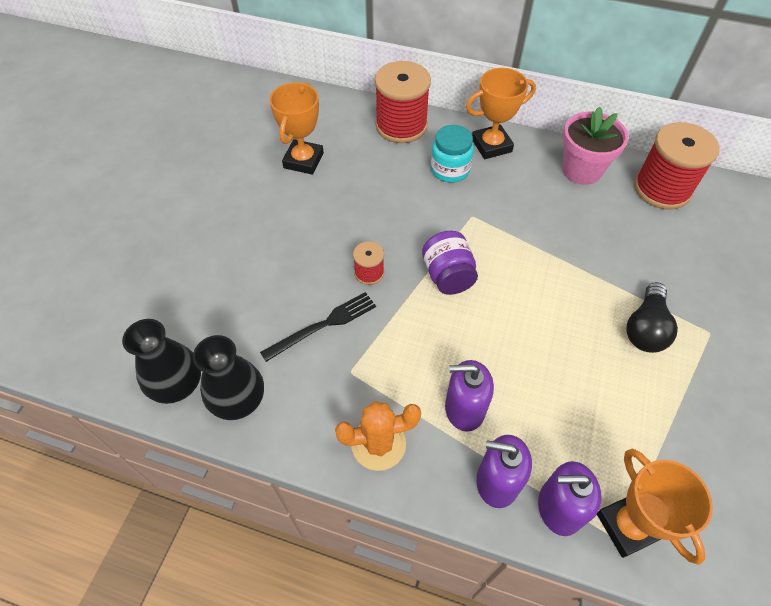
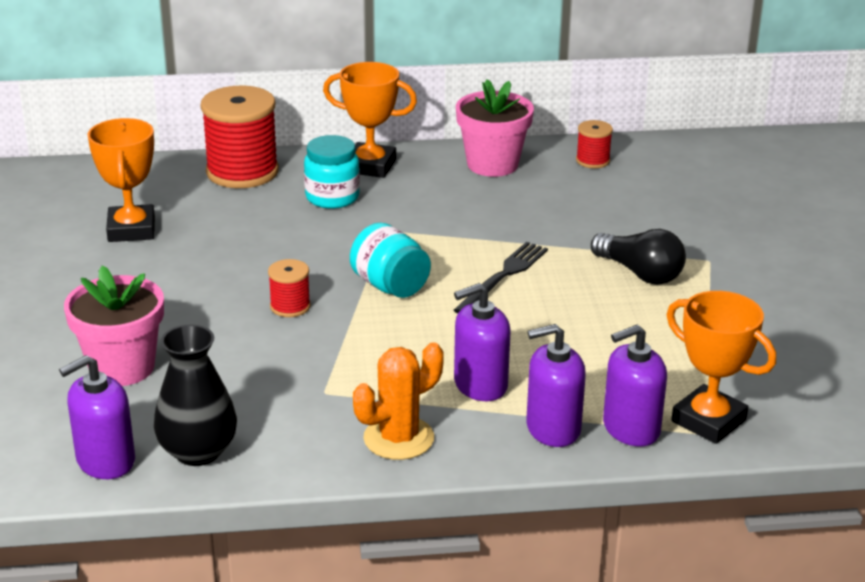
camera: 25 degrees left, 25 degrees down
black vase [122,319,201,404] -> purple soap dispenser [59,355,135,479]
black fork [260,292,376,362] -> black fork moved to [454,242,548,314]
purple jar [422,231,478,295] -> turquoise jar [350,223,431,298]
orange trophy [466,68,536,159] -> orange trophy turned 60 degrees clockwise [323,62,417,178]
black light bulb [626,282,678,353] -> black light bulb turned 45 degrees counterclockwise [591,229,686,285]
red spool [634,122,720,210] -> red spool [576,120,613,168], size x0.48
none -> pink flower pot [64,266,164,386]

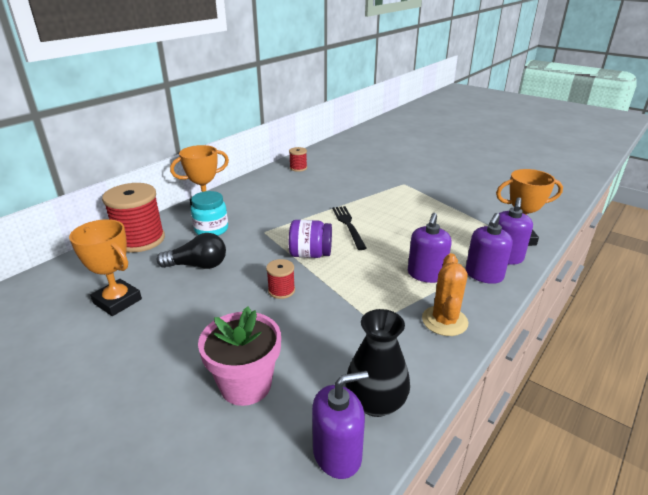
camera: 45 degrees left, 0 degrees up
purple soap dispenser [59,355,135,479] -> purple soap dispenser turned 120 degrees counterclockwise [312,371,369,479]
turquoise jar [350,223,431,298] -> purple jar [289,220,332,258]
pink flower pot [456,79,534,177] -> none
black light bulb [591,229,686,285] -> black light bulb moved to [157,233,226,269]

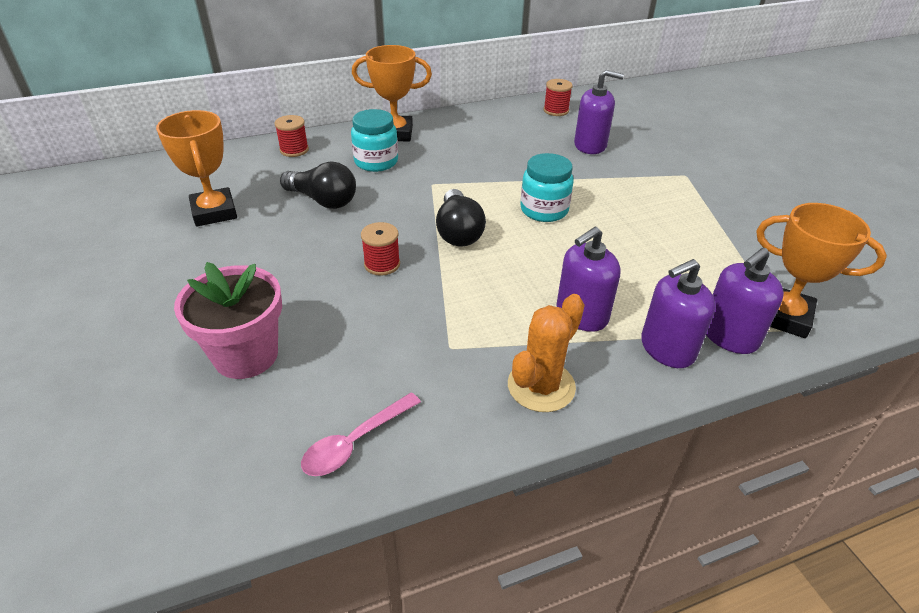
camera: 30 degrees right, 10 degrees up
red spool [102,183,165,252] -> red spool [274,115,309,157], size x0.48
purple jar [289,220,332,258] -> black light bulb [436,189,486,247]
purple soap dispenser [312,371,369,479] -> purple soap dispenser moved to [574,70,624,154]
black fork [332,206,367,250] -> turquoise jar [520,153,574,222]
black vase [345,309,410,417] -> pink spoon [301,393,421,476]

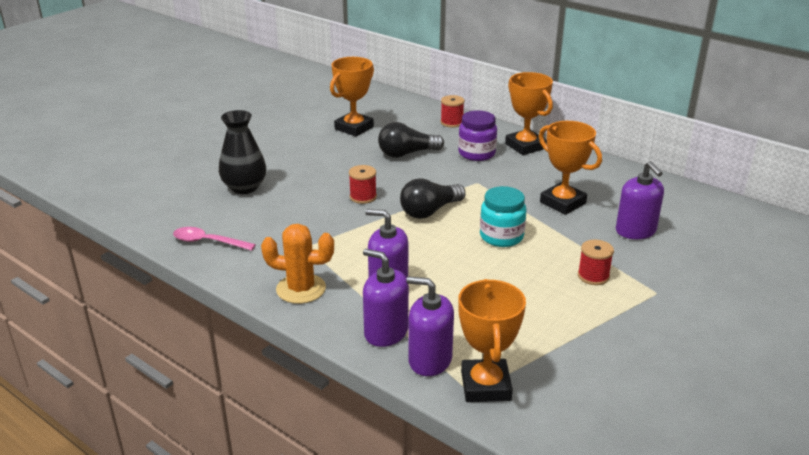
camera: 60 degrees right, 10 degrees down
pink flower pot [174,262,282,379] -> black vase [219,110,266,194]
black light bulb [280,161,356,209] -> black light bulb turned 75 degrees clockwise [378,122,444,158]
turquoise jar [351,109,398,172] -> purple jar [458,110,497,161]
red spool [543,79,573,116] -> red spool moved to [578,240,614,285]
none -> orange trophy [539,121,602,215]

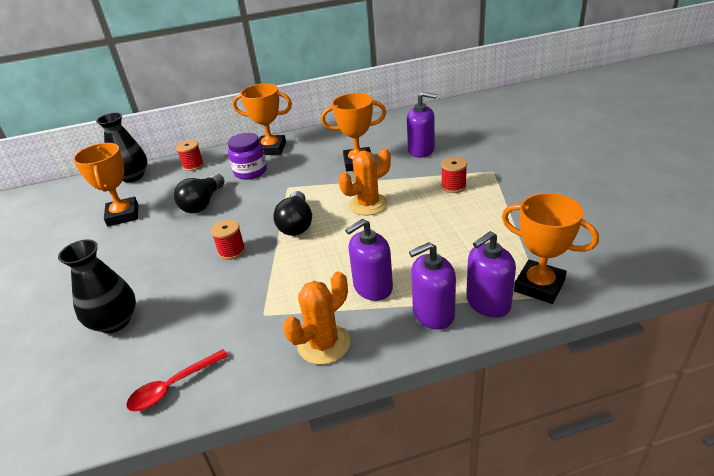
camera: 50 degrees left, 5 degrees up
pink spoon [173,227,256,251] -> red spoon [126,349,229,411]
turquoise jar [480,186,526,247] -> orange cactus [339,148,391,216]
none -> black vase [96,112,147,183]

